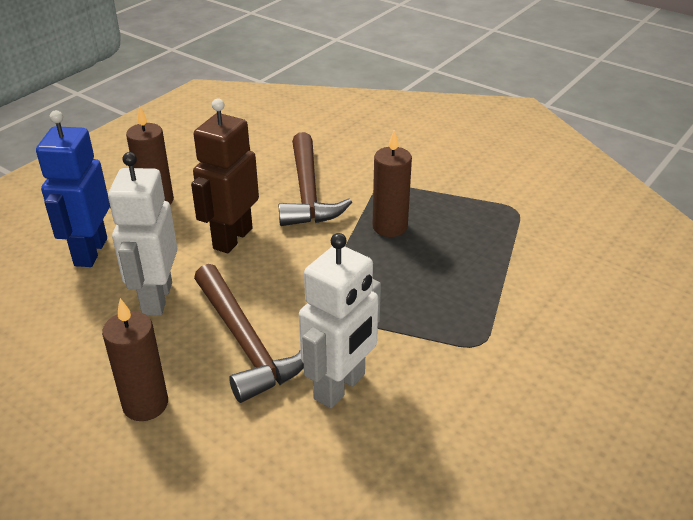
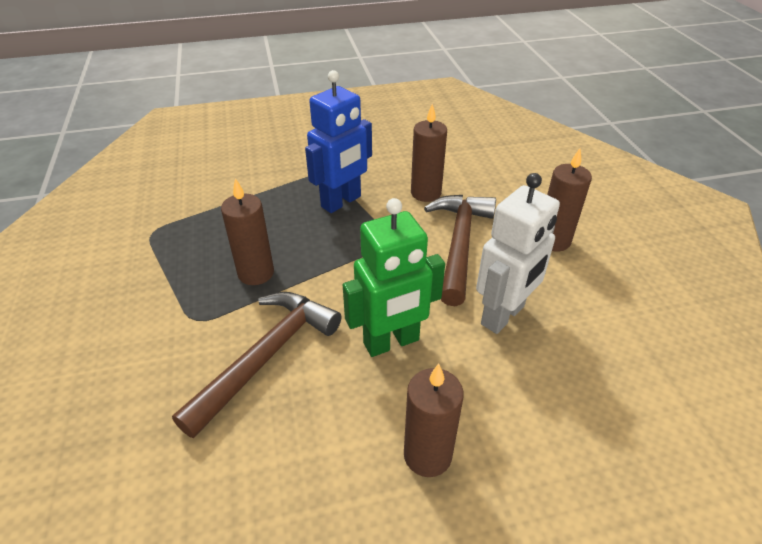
camera: 140 degrees left, 5 degrees up
blue robot [36,110,110,267] -> blue robot moved to [305,70,372,213]
brown robot [191,98,259,253] -> green robot [343,198,445,357]
white robot [299,233,381,408] -> brown candle [411,104,447,202]

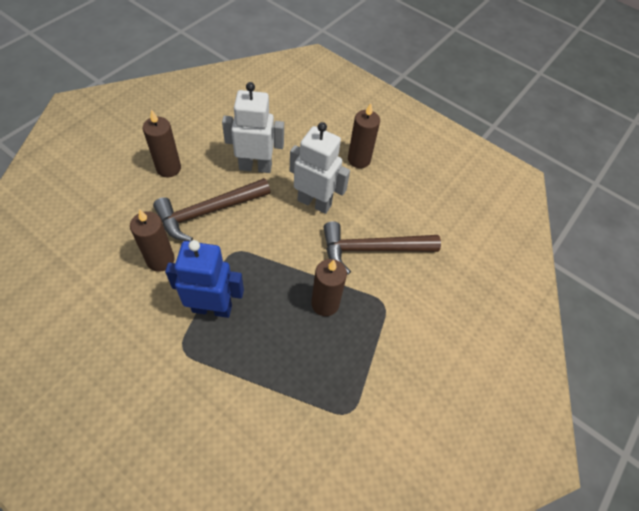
camera: 135 degrees left, 15 degrees up
green robot [343,198,445,357] -> white robot [290,122,350,214]

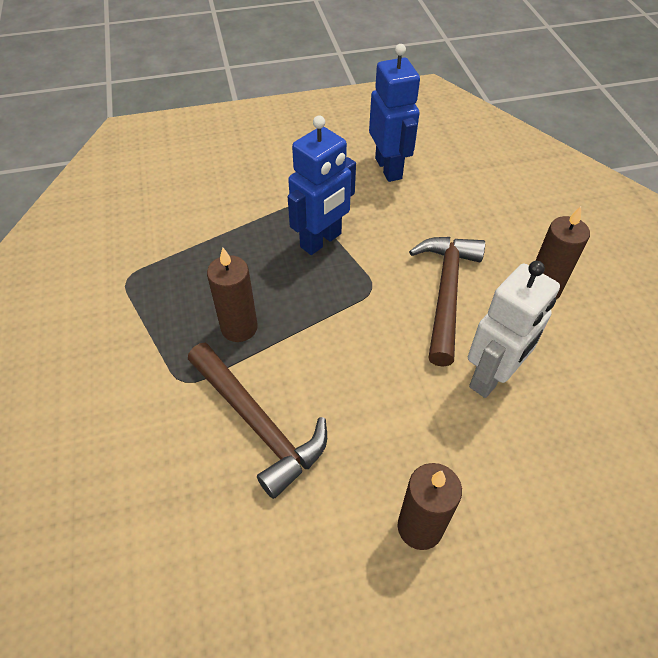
camera: 135 degrees right, 5 degrees down
brown candle [130,209,175,272] -> none
white robot [290,122,350,214] -> none
brown hammer [323,221,441,275] -> brown hammer turned 105 degrees clockwise [188,343,327,499]
none -> blue robot [369,44,420,182]

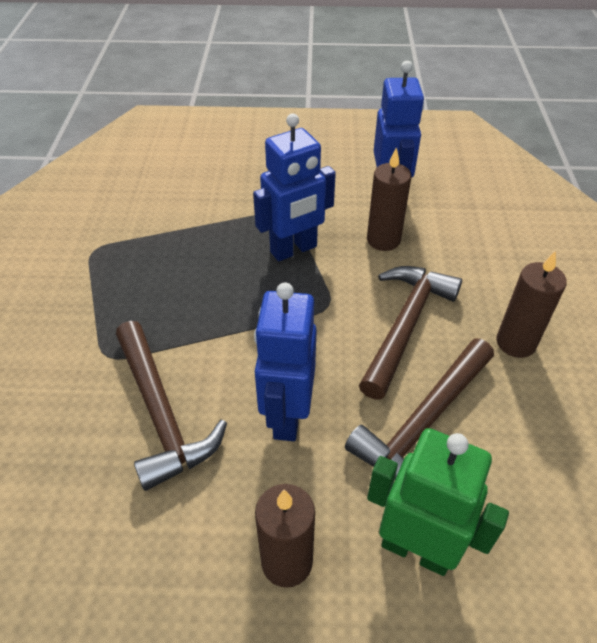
camera: 15 degrees right, 5 degrees down
brown candle [207,248,258,342] -> brown candle moved to [367,147,411,251]
white robot [468,261,560,398] -> brown hammer [345,338,494,480]
none -> blue robot [254,283,317,441]
none -> green robot [367,428,509,576]

